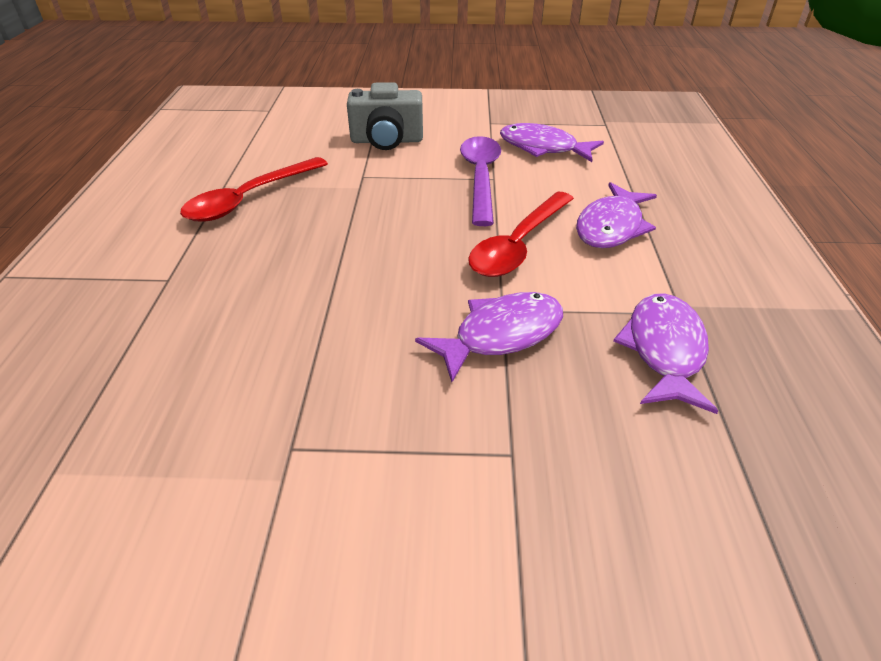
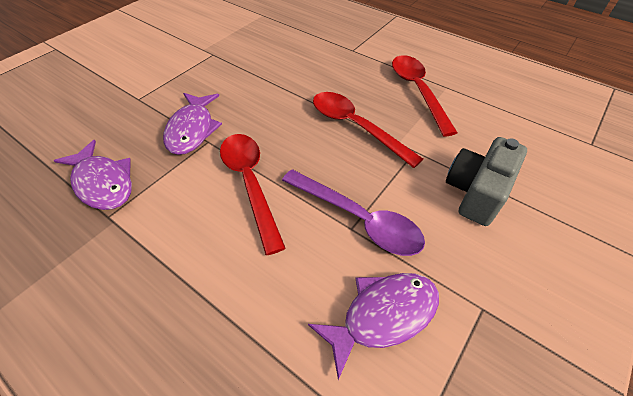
camera: 125 degrees right, 10 degrees up
purple fish [576,182,657,248] -> none
none -> red spoon [313,92,423,168]

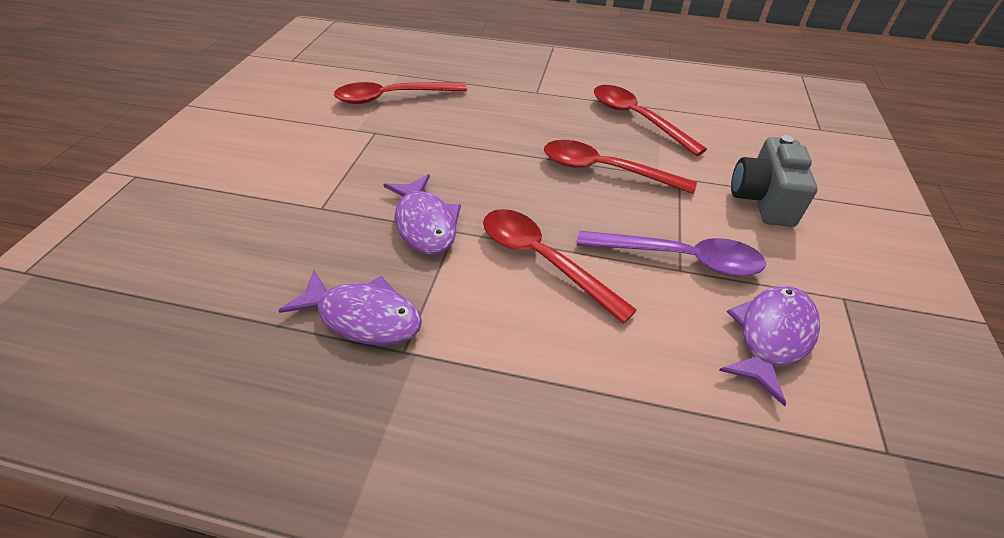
camera: 25 degrees left, 5 degrees down
none -> red spoon [334,82,467,104]

